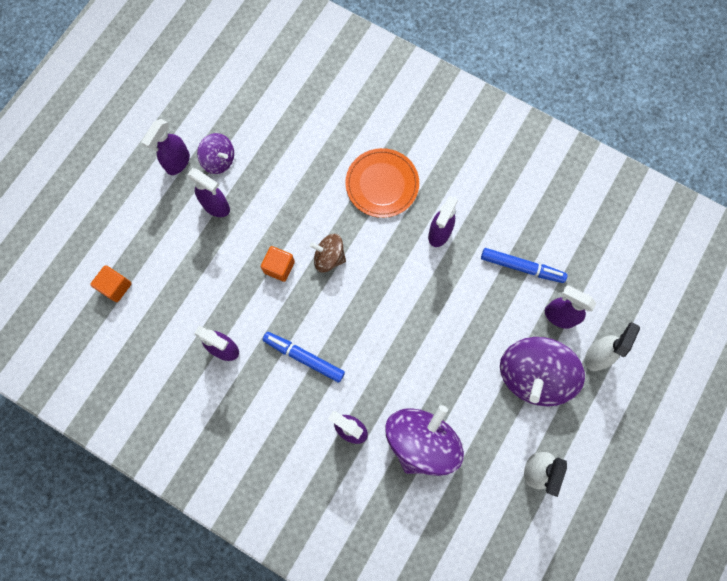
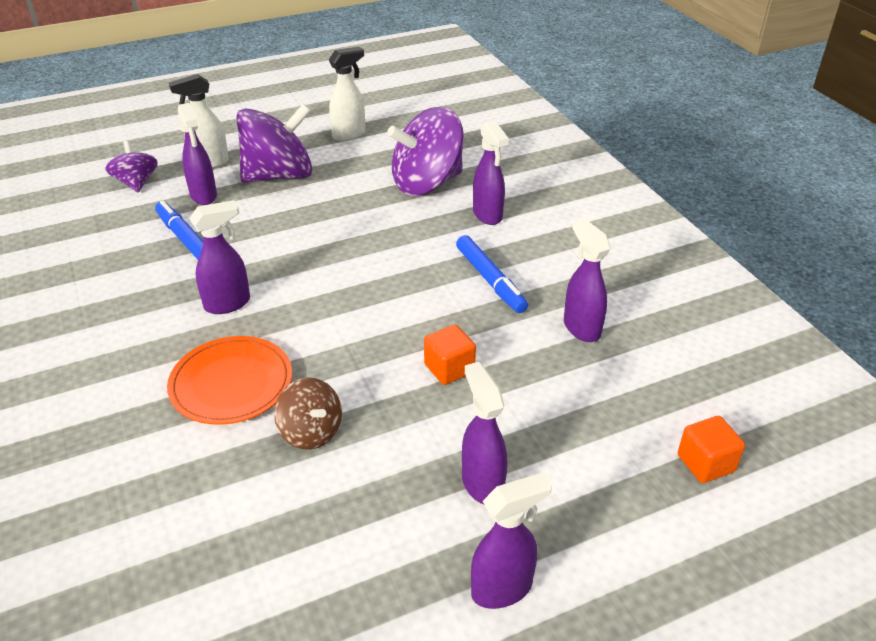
camera: 145 degrees left, 35 degrees down
purple spinning top [197,133,234,174] -> purple spinning top moved to [105,141,158,192]
brown spinning top [310,234,346,272] -> brown spinning top moved to [274,378,342,450]

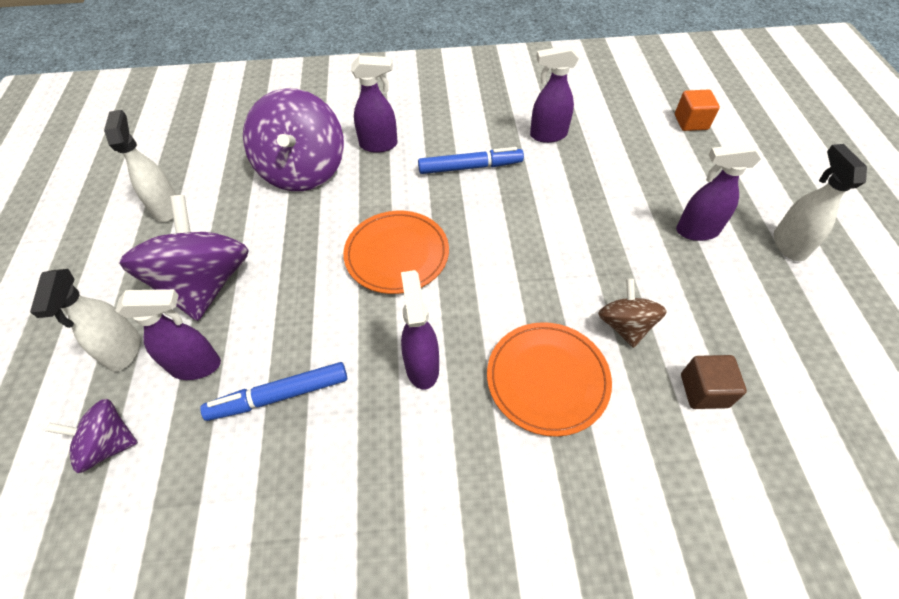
camera: 70 degrees left, 15 degrees up
brown spinning top [274,378,342,450] -> brown spinning top turned 75 degrees counterclockwise [598,278,667,348]
orange cube [424,324,476,385] -> none
purple spray bottle [471,472,552,609] -> white spray bottle [774,144,867,261]
none -> orange plate [343,211,449,294]
none -> brown cube [681,355,747,409]

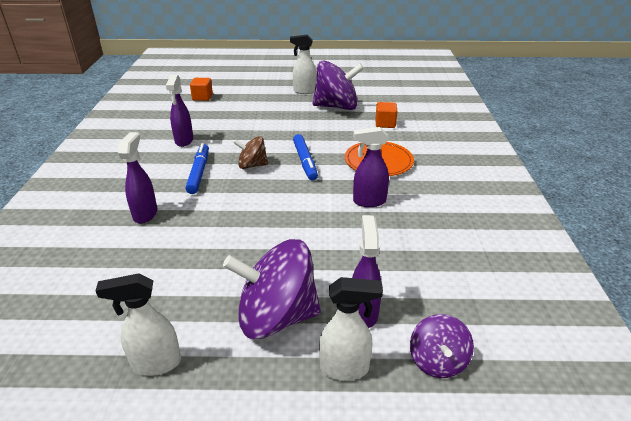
camera: 85 degrees left, 20 degrees down
blue marker [200,362,347,421] -> blue marker moved to [293,134,318,181]
purple spinning top [243,88,344,191] -> purple spinning top moved to [313,60,364,110]
orange plate [343,211,449,294] -> none
brown spinning top [598,278,667,348] -> brown spinning top moved to [233,136,268,169]
purple spray bottle [676,143,761,241] -> none
brown cube [681,355,747,409] -> orange cube [375,102,397,128]

